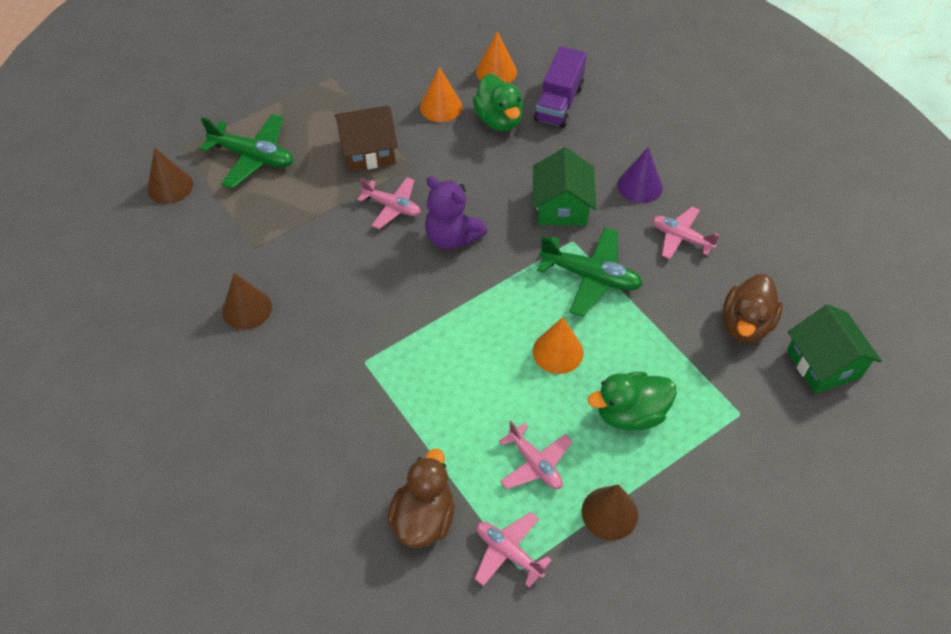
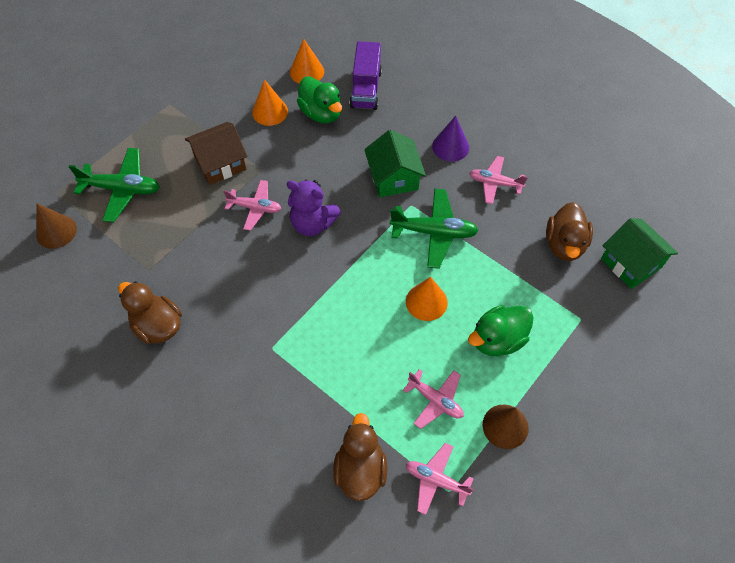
camera: 15 degrees left, 5 degrees up
brown cone [222,273,272,330] -> brown duck [118,281,182,344]

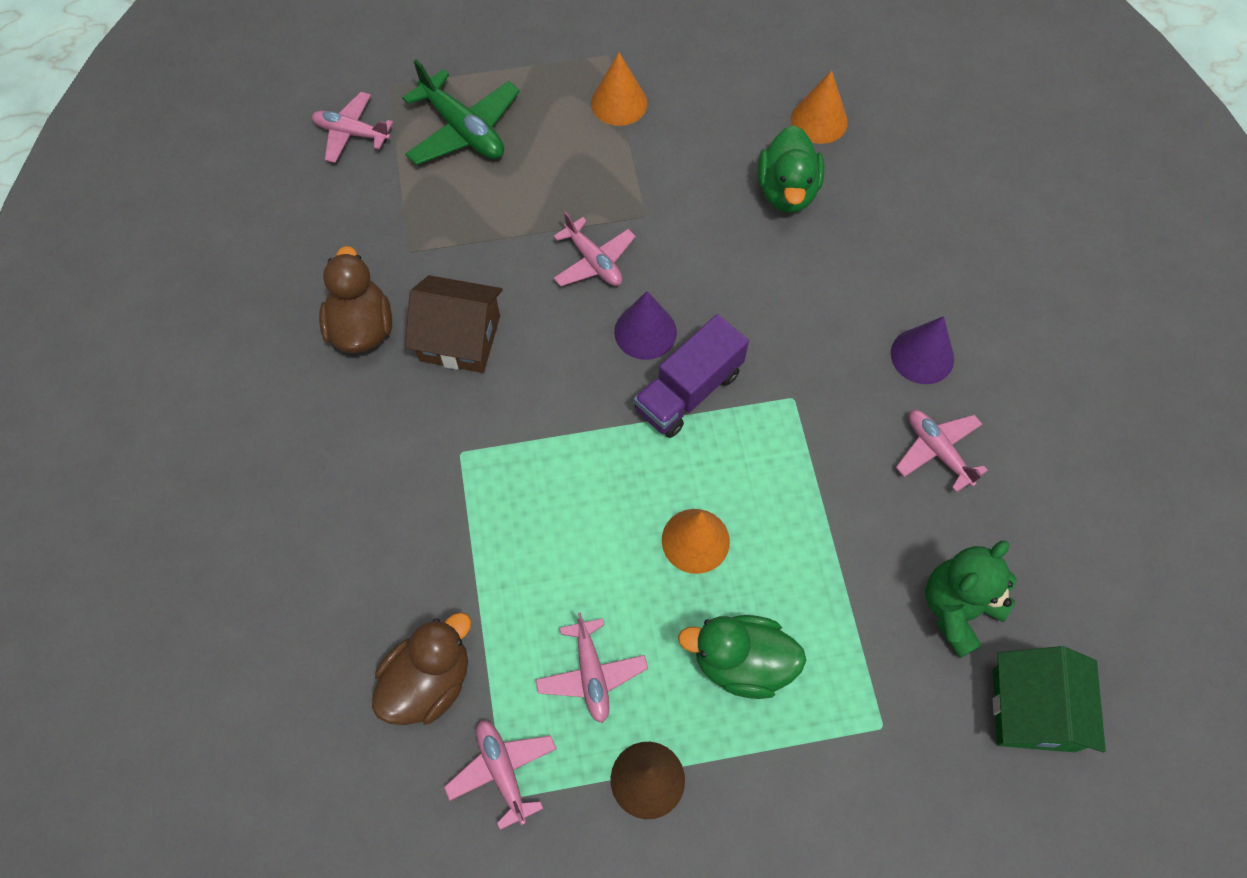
camera: 40 degrees right, 5 degrees up
brown cone [36,204,77,249] -> pink plane [312,92,393,163]
brown house [185,122,247,185] -> brown house moved to [405,275,502,373]
orange cone [252,80,288,126] -> orange cone moved to [591,53,647,126]
purple teddy bear [287,180,341,236] -> purple cone [614,291,677,360]
purple truck [349,41,382,110] -> purple truck moved to [634,314,749,438]
green house [364,130,426,197] -> none
green plane [390,189,479,269] -> none
brown duck [546,202,593,261] -> green teddy bear [925,540,1017,658]

